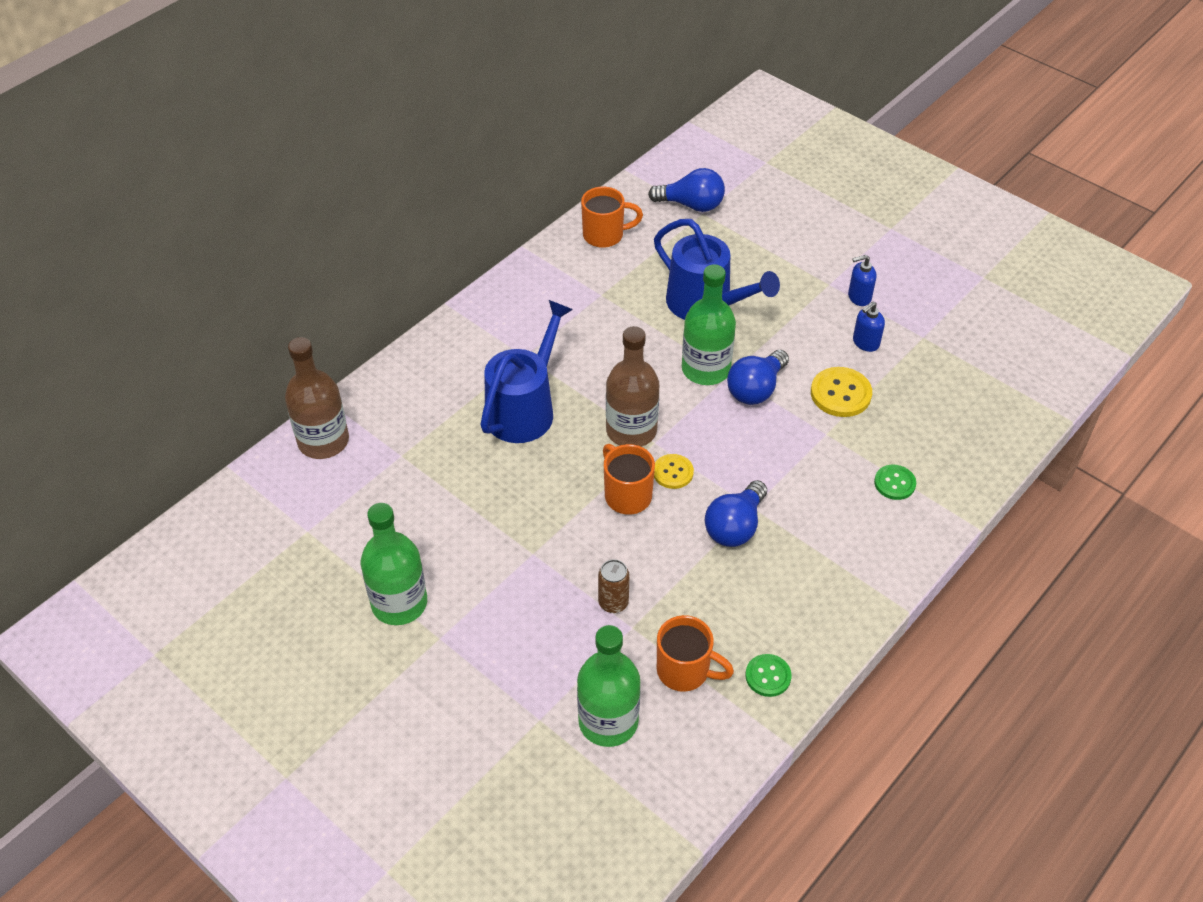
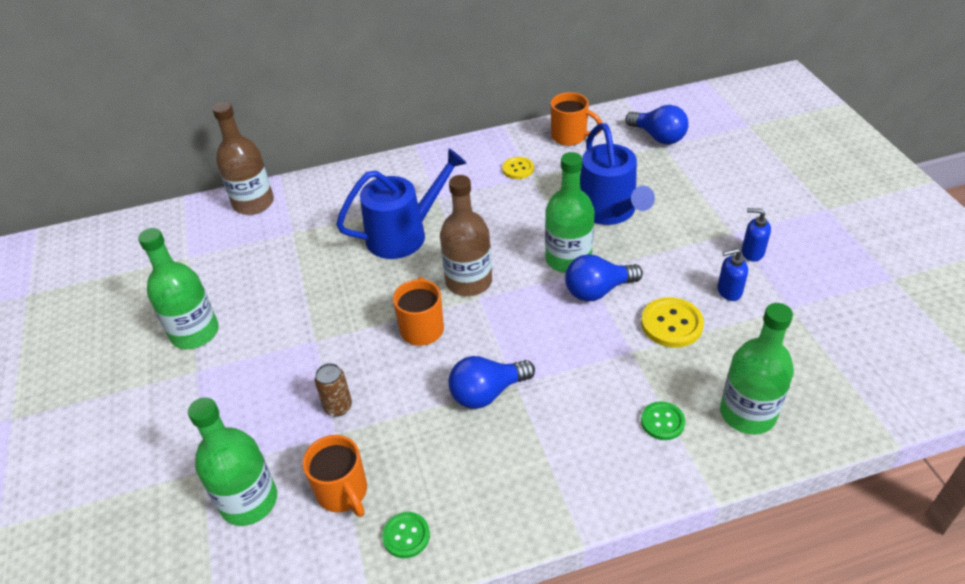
camera: 35 degrees right, 5 degrees down
yellow button [654,454,694,489] -> yellow button moved to [502,157,534,179]
none -> green bottle [720,303,794,434]

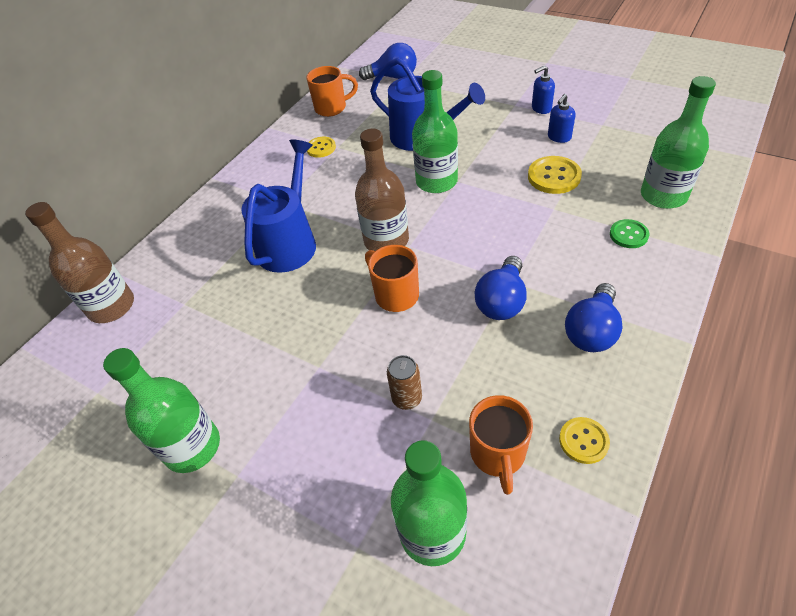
camera: 40 degrees left, 5 degrees up
orange mug [302,435,367,517] -> orange mug turned 75 degrees clockwise [469,395,533,495]
green button [382,512,430,558] -> yellow button [559,417,610,464]
blue light bulb [565,254,643,301] -> blue light bulb moved to [565,283,623,352]

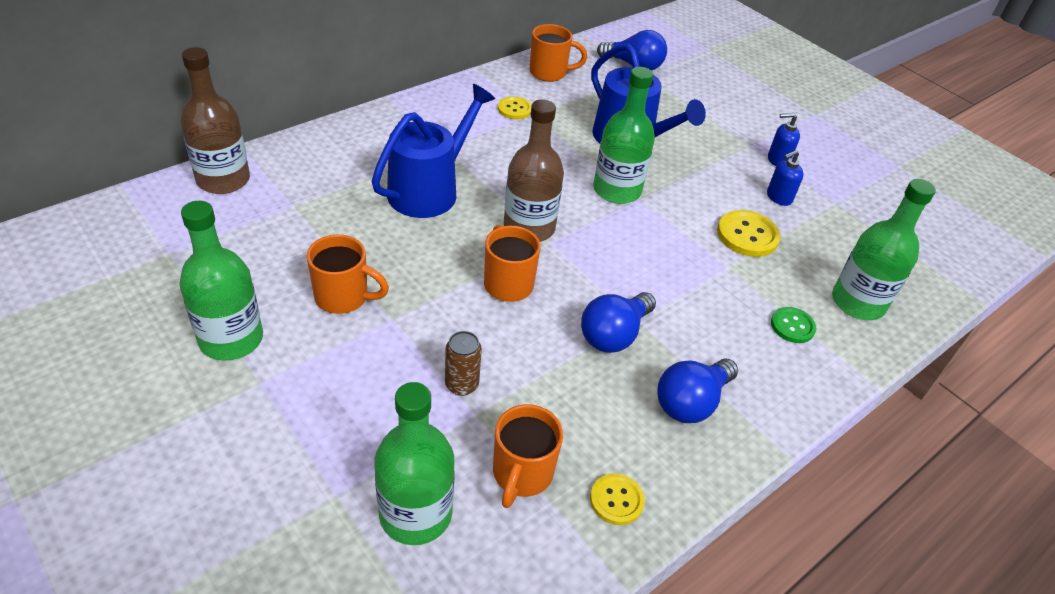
camera: 10 degrees right, 5 degrees down
none -> orange mug [307,235,389,314]

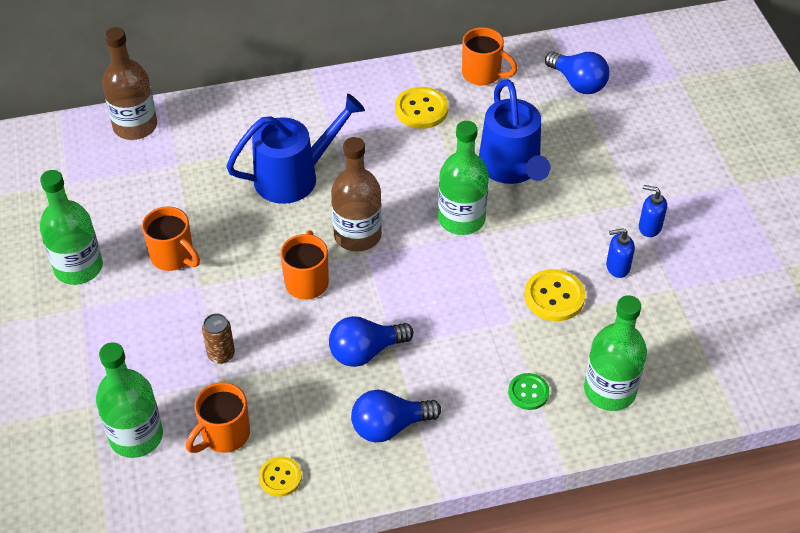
camera: 30 degrees right, 5 degrees up
yellow button [498,96,532,119] -> yellow button [395,87,448,129], size x1.56

